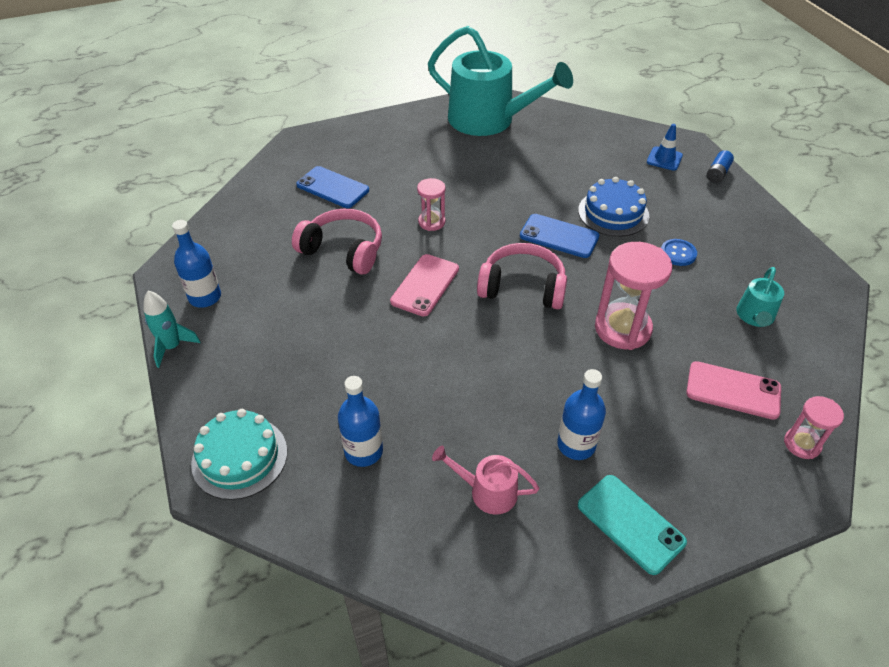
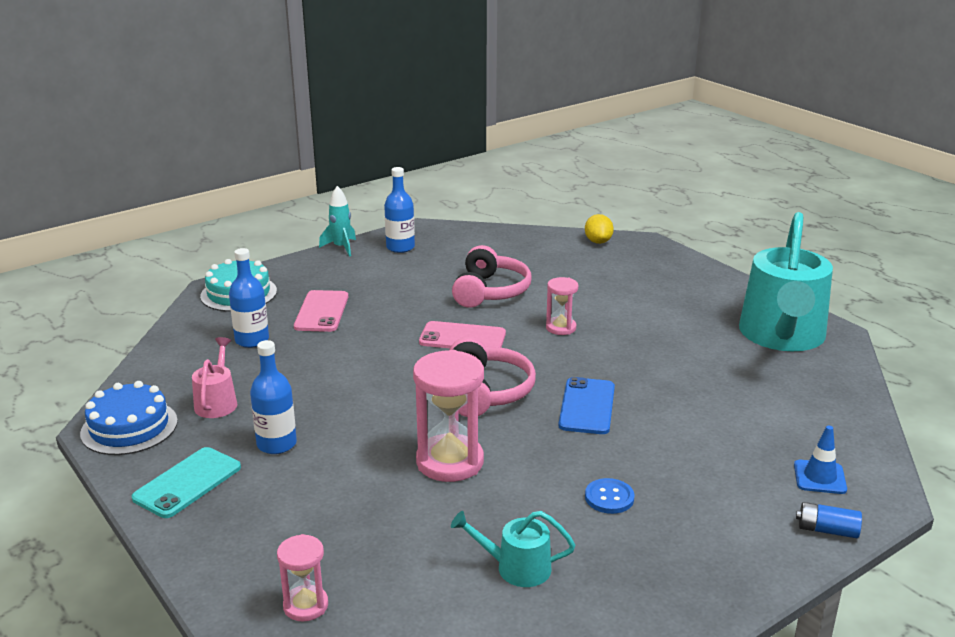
camera: 75 degrees right, 20 degrees down
blue phone [296,166,369,208] -> none
blue cake [578,177,649,237] -> blue cake moved to [80,381,178,455]
pink phone [686,361,781,420] -> pink phone moved to [294,290,348,332]
none -> yellow lemon [585,214,614,244]

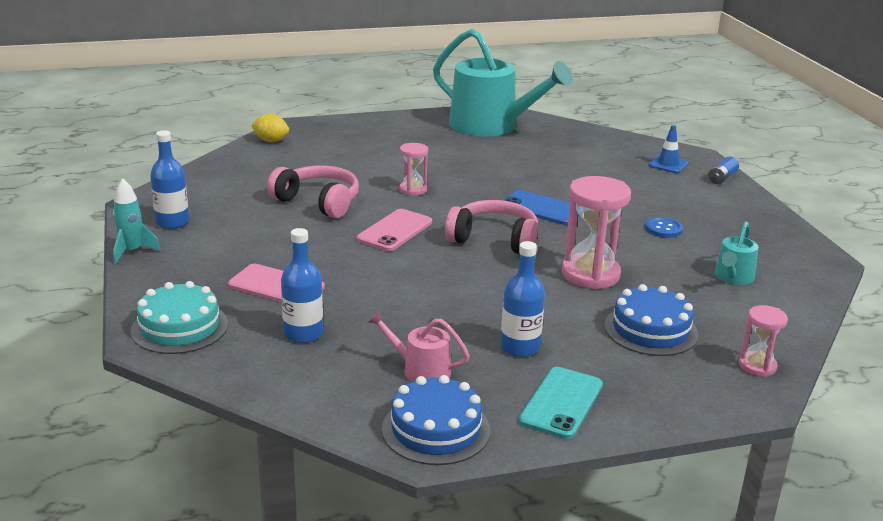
camera: 70 degrees left, 0 degrees up
turquoise phone [132,447,241,518] -> turquoise phone turned 60 degrees clockwise [519,367,603,439]
none -> blue cake [605,284,699,356]

